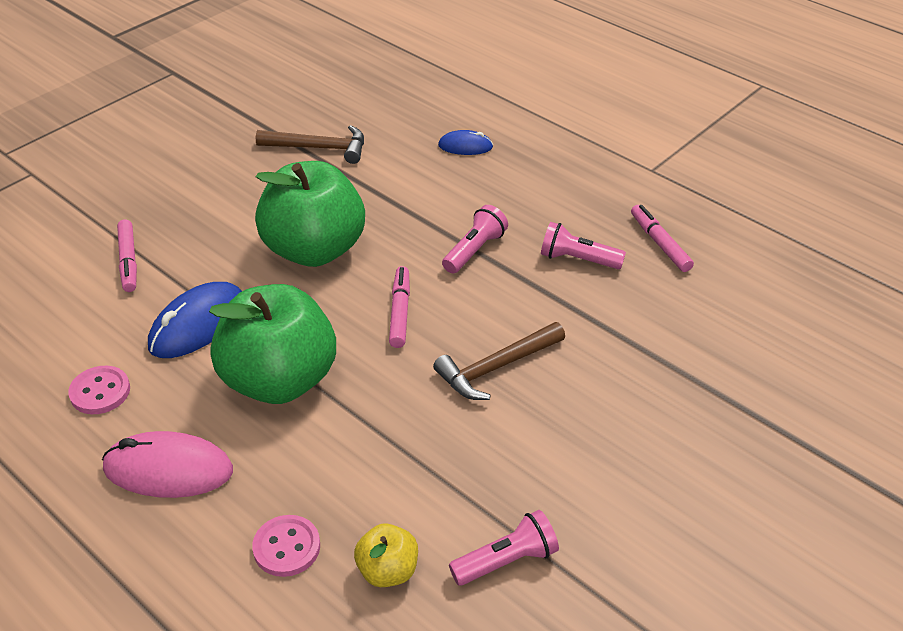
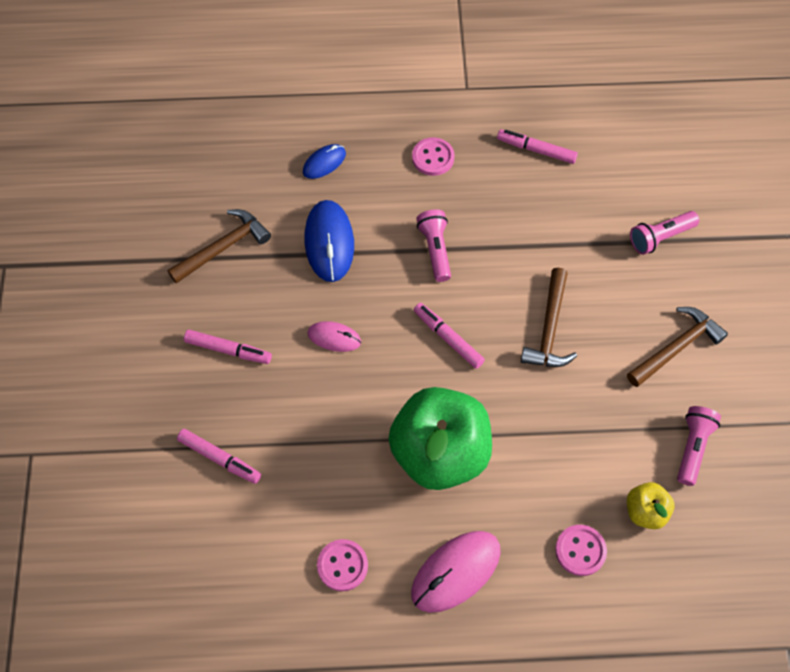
camera: 45 degrees left, 20 degrees up
blue mouse [148,282,242,358] -> blue mouse moved to [305,200,354,282]
green apple [255,161,365,267] -> pink mouse [308,321,361,352]
pink flashlight [541,222,626,269] -> pink flashlight moved to [630,211,699,255]
none -> pink marker [184,330,272,364]
none -> pink button [412,137,455,176]
none -> brown hammer [627,307,728,387]

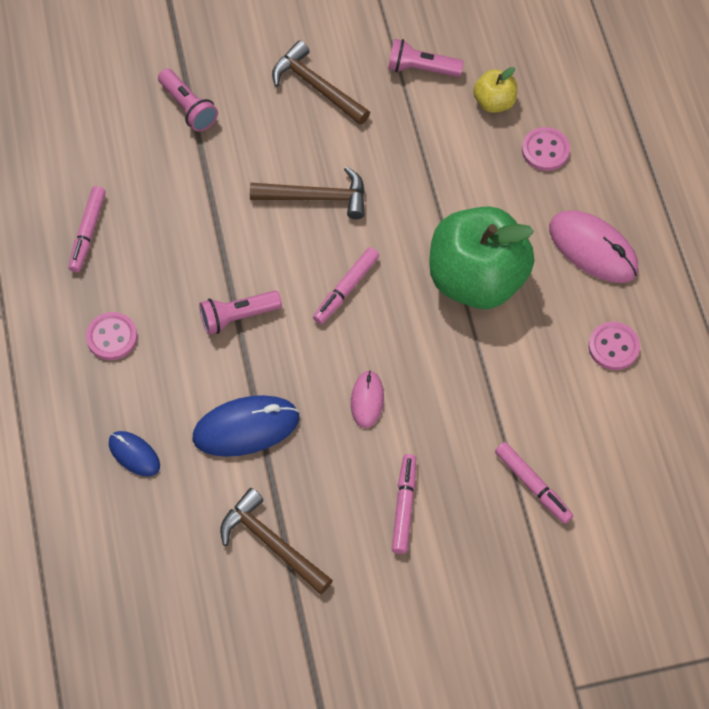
camera: 100 degrees left, 0 degrees up
pink marker [177,429,261,484] -> pink marker turned 120 degrees clockwise [495,442,573,524]

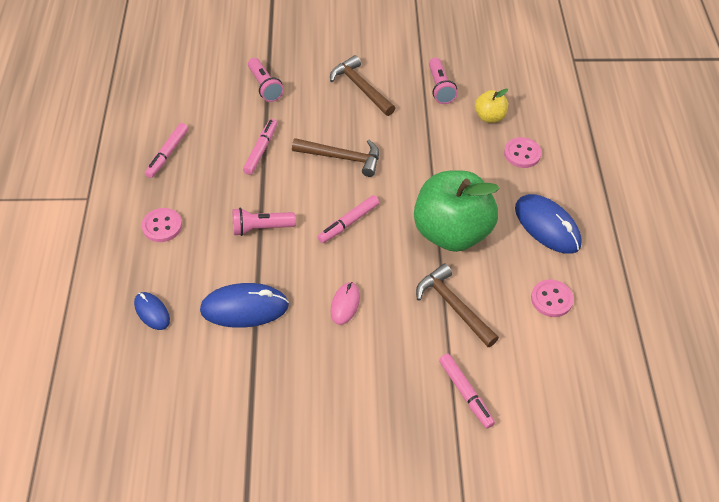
camera: 10 degrees right, 10 degrees down
brown hammer [220,488,333,594] -> brown hammer moved to [416,264,499,347]
pink flashlight [388,39,464,77] -> pink flashlight turned 120 degrees counterclockwise [429,58,458,104]
pink marker [392,454,416,554] -> pink marker moved to [243,119,277,175]
pink mouse [549,210,639,283] -> blue mouse [515,194,582,254]

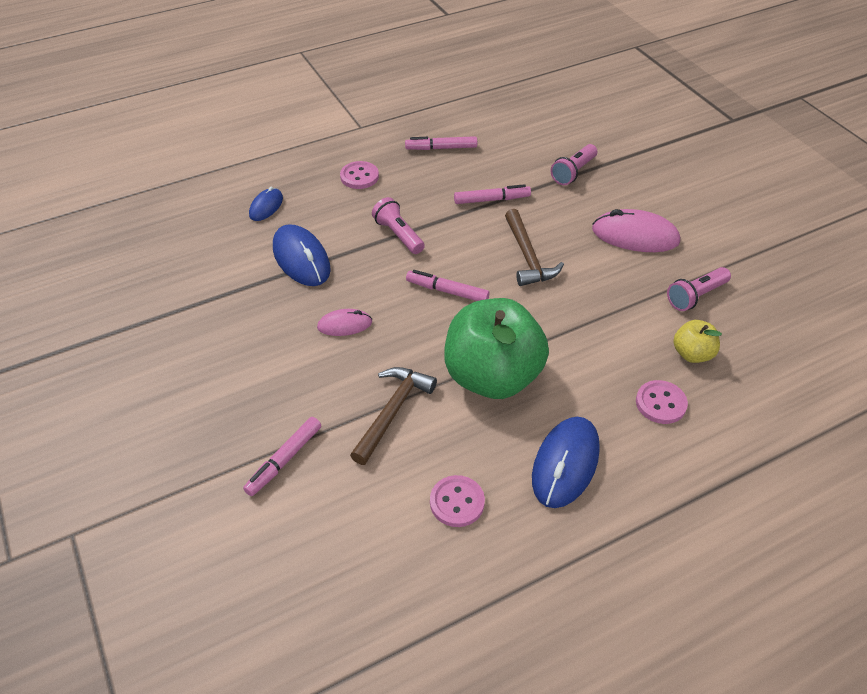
camera: 65 degrees right, 5 degrees down
brown hammer [330,55,395,116] -> pink mouse [592,209,680,252]

